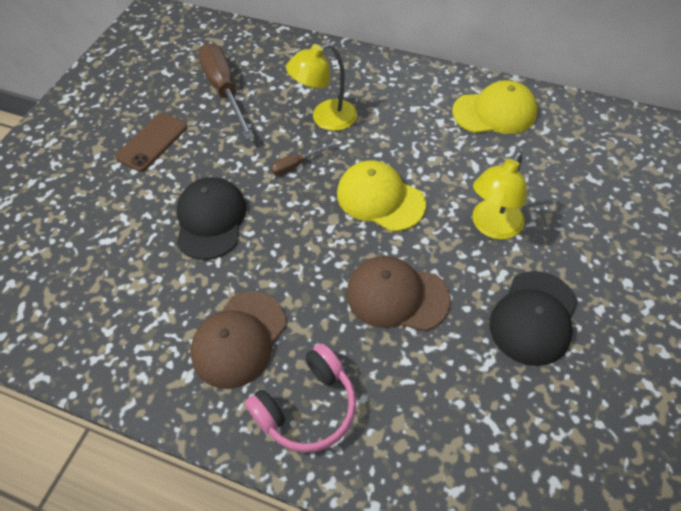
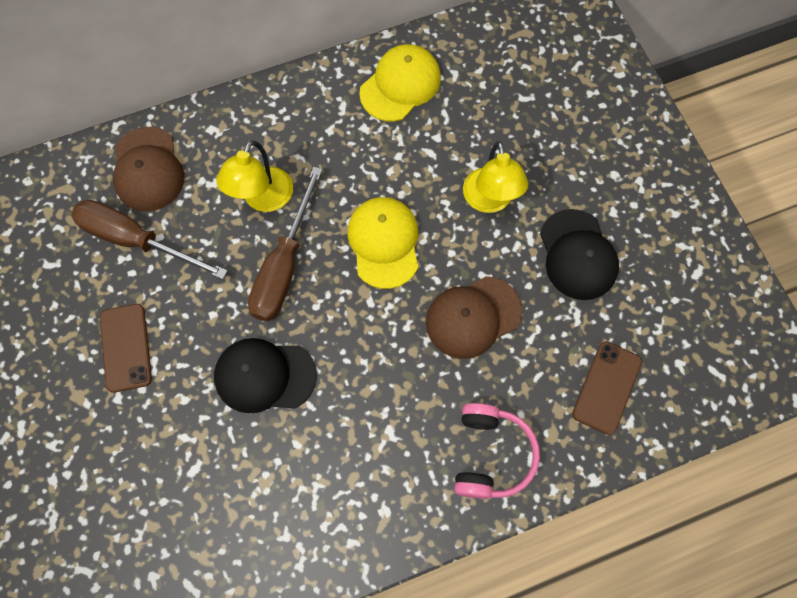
camera: 45 degrees left, 15 degrees up
black cap [177,177,247,260] -> black cap turned 45 degrees counterclockwise [214,338,317,413]
brown cap [191,292,286,389] -> brown cap moved to [113,127,184,211]
brown screwdriver [270,142,336,175] -> brown screwdriver [248,167,323,321], size x2.14
yellow cap [337,160,426,231] -> yellow cap turned 90 degrees clockwise [348,197,418,289]
none -> brown phone [572,342,642,435]

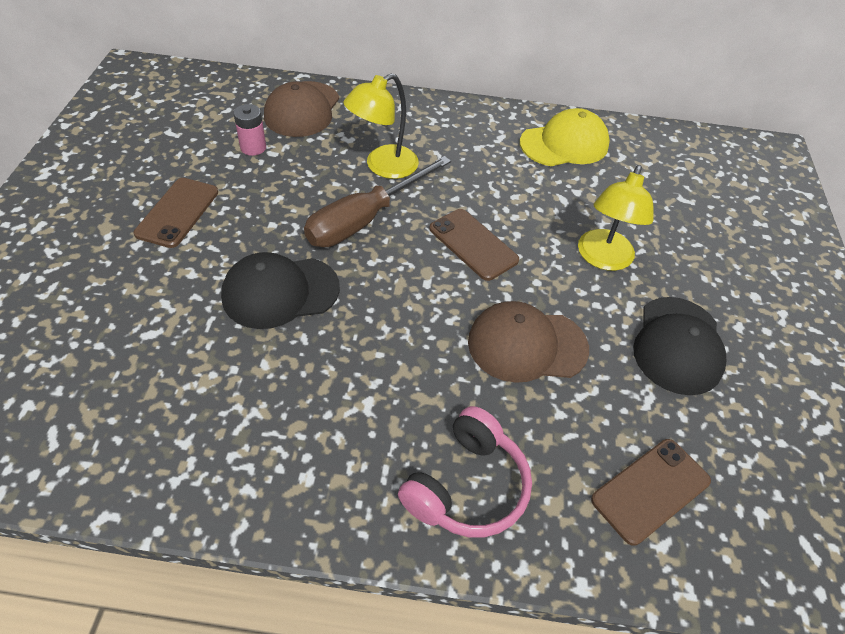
camera: 25 degrees right, 20 degrees down
brown screwdriver [71,200,228,279] -> pink battery [234,104,266,156]
black cap [214,338,317,413] -> black cap turned 45 degrees counterclockwise [221,252,340,329]
yellow cap [348,197,418,289] -> brown phone [429,209,519,281]

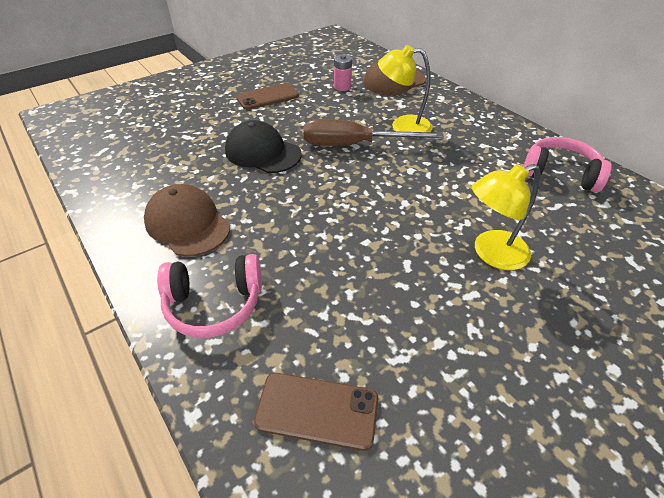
camera: 50 degrees right, 5 degrees down
brown phone [429,209,519,281] -> none
brown cap [468,301,589,383] -> brown cap moved to [144,184,230,257]
yellow cap [520,108,610,166] -> pink headphones [523,137,612,192]
black cap [633,297,726,395] -> none

